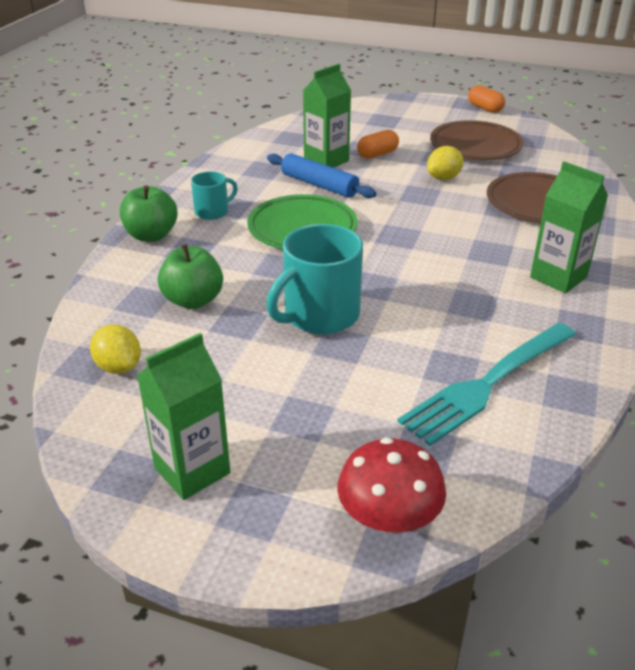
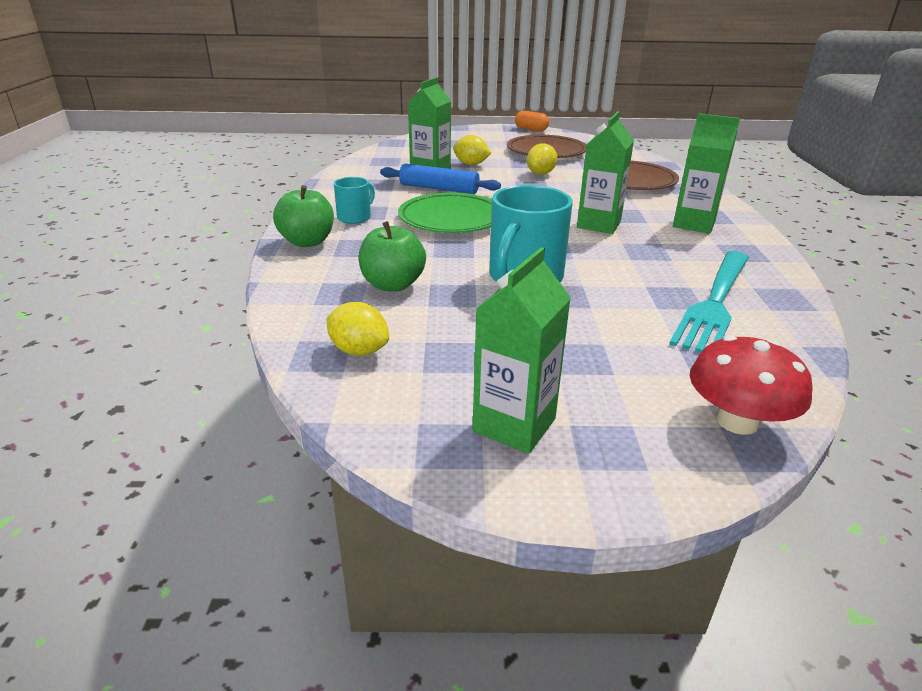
camera: 20 degrees left, 5 degrees down
orange capsule [357,130,399,159] -> yellow lemon [453,135,491,165]
none -> green carton [577,111,634,234]

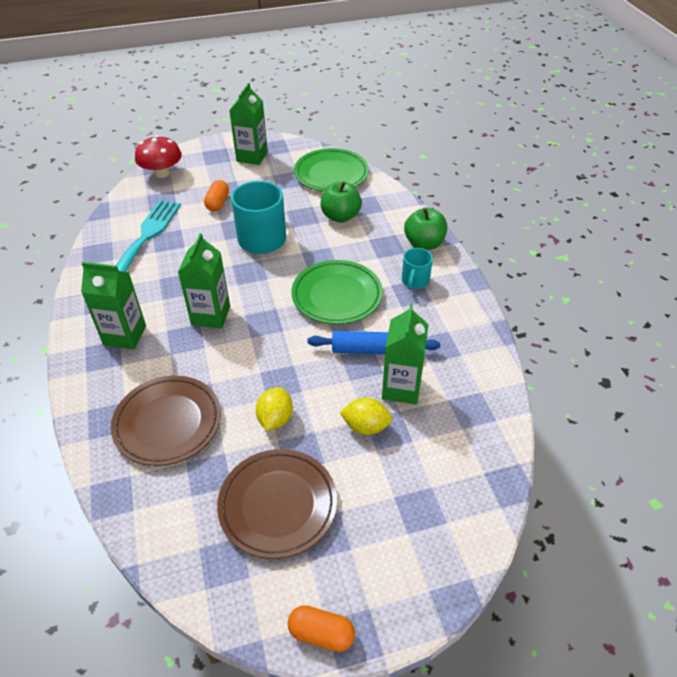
camera: 165 degrees right, 15 degrees up
yellow lemon [327,302,389,356] -> green plate [294,148,369,191]
none -> orange capsule [204,180,229,211]

